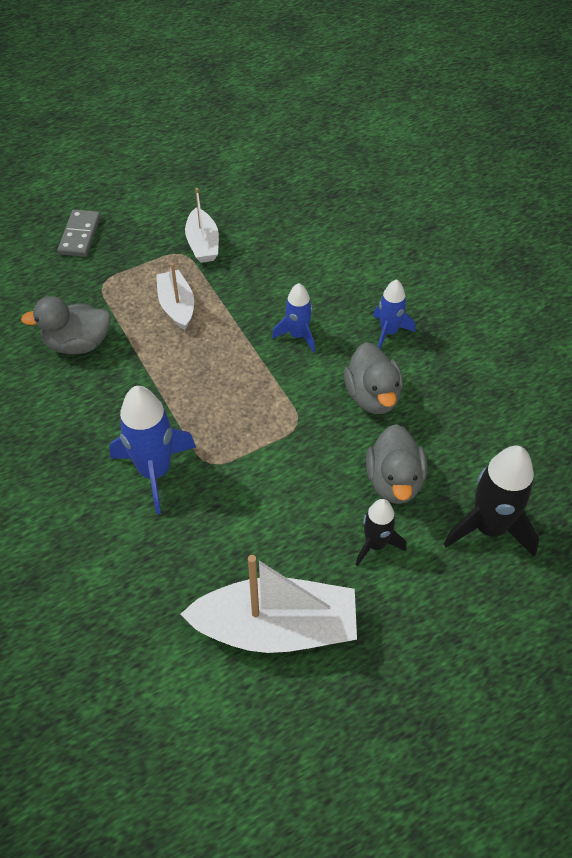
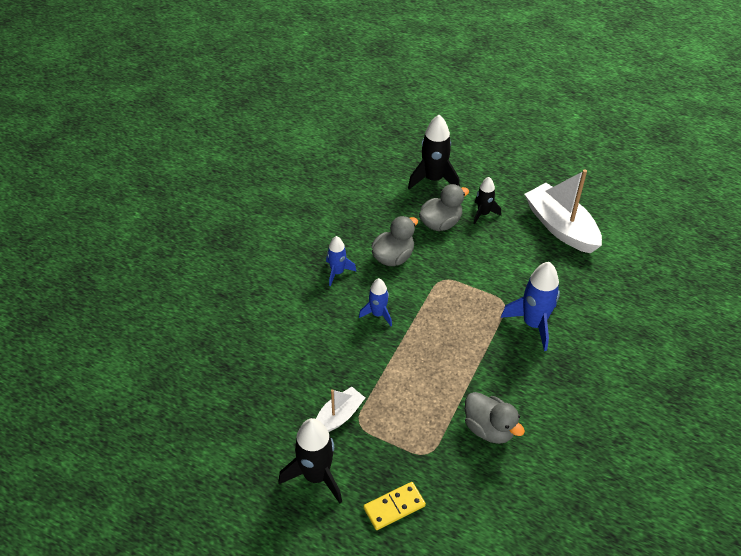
camera: 125 degrees left, 5 degrees down
grey domino [58,209,101,257] -> yellow domino [364,482,426,530]
white boat [156,263,194,330] -> none
none -> black rocket [279,418,342,503]

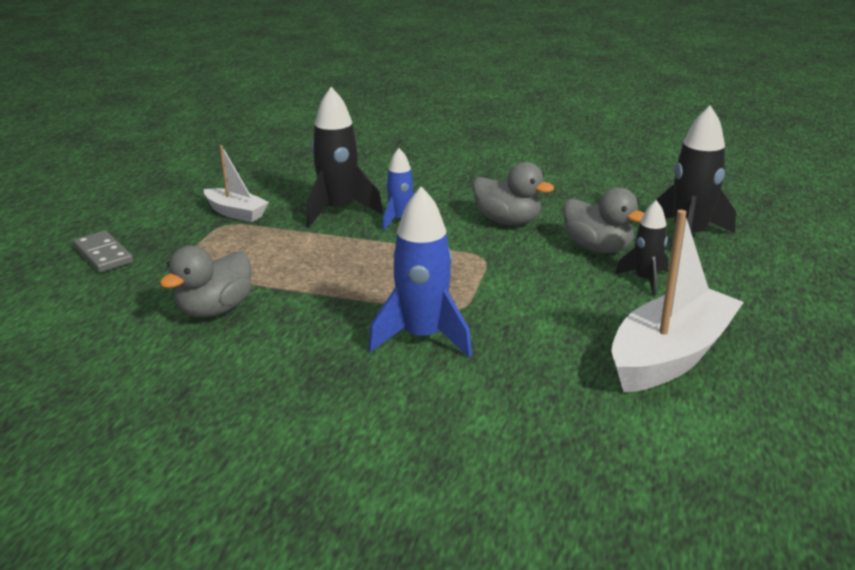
camera: 80 degrees right, 20 degrees down
black rocket [279,418,342,503] -> black rocket moved to [306,87,383,227]
blue rocket [326,236,357,286] -> none
yellow domino [364,482,426,530] -> grey domino [73,231,133,272]

